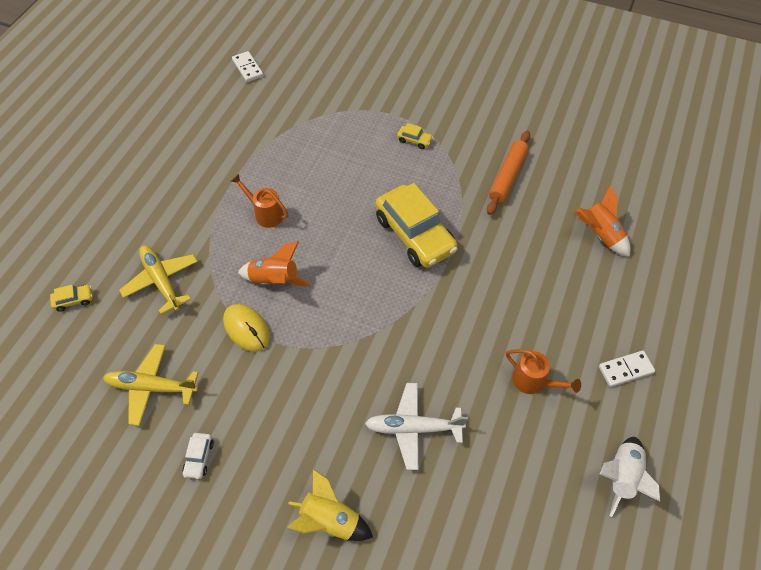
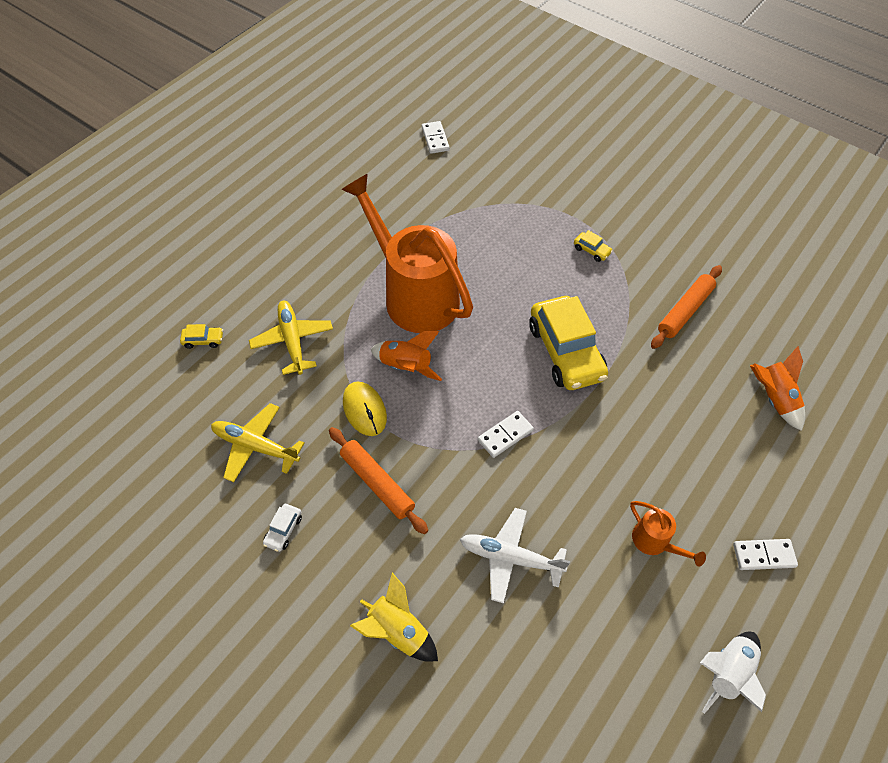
camera: 15 degrees right, 0 degrees up
orange watering can [231,174,289,228] -> orange watering can [341,174,473,333], size x2.45
none -> orange rolling pin [329,427,428,534]
none -> white domino [478,411,534,458]

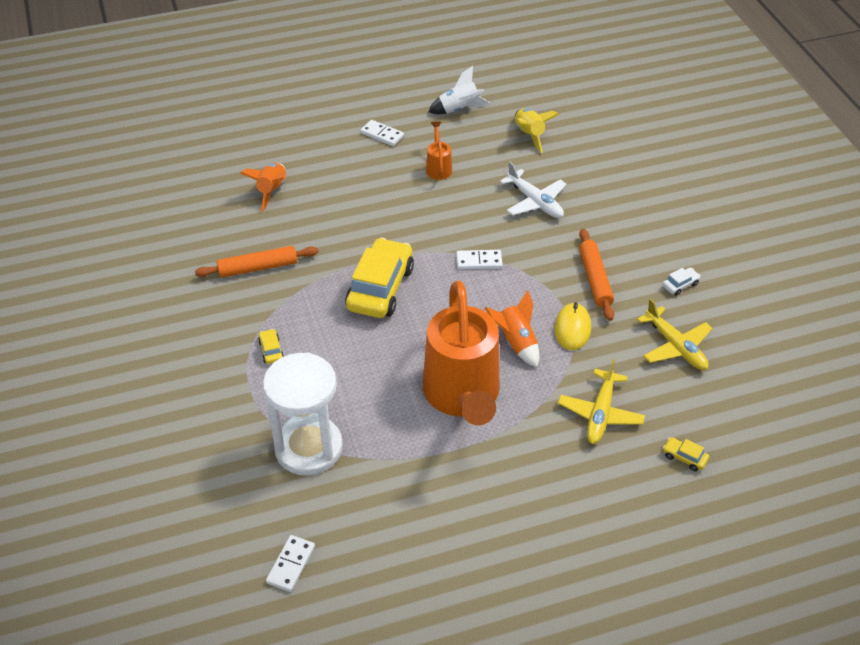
camera: 145 degrees left, 10 degrees down
yellow rocket [350,573,438,662] -> yellow rocket moved to [515,108,559,153]
none -> white hourglass [263,352,343,476]

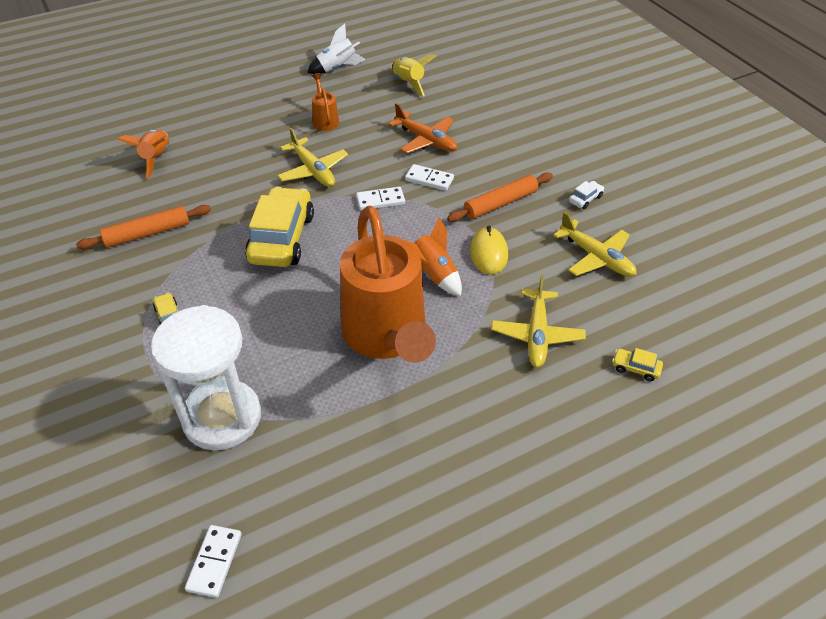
camera: 10 degrees left, 0 degrees up
white domino [361,120,404,146] -> white domino moved to [405,164,454,191]
white plane [500,162,566,218] -> orange plane [388,103,457,153]
orange rolling pin [579,229,614,321] -> orange rolling pin turned 75 degrees clockwise [447,172,553,222]
none -> yellow plane [277,128,348,187]

